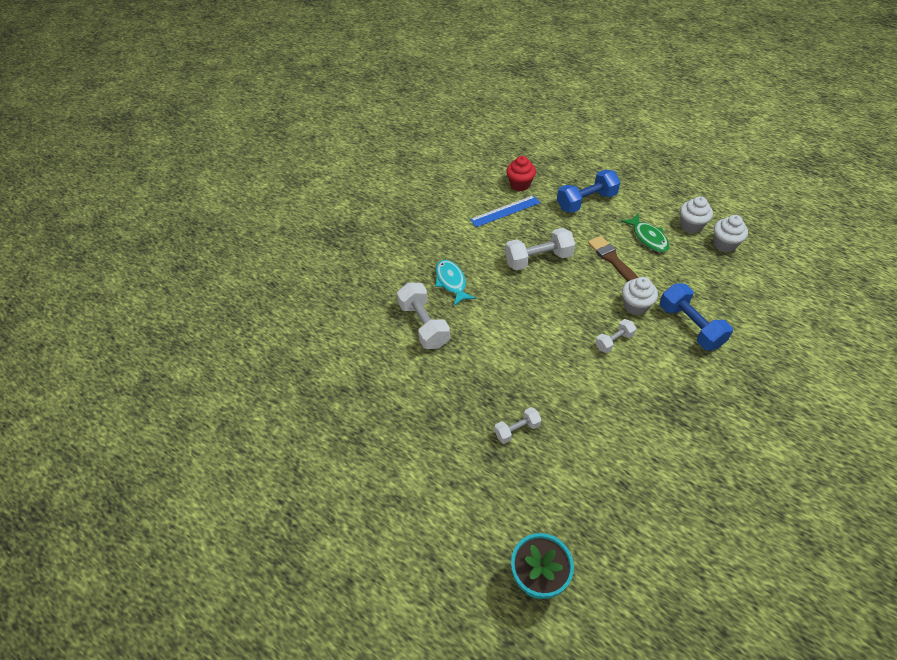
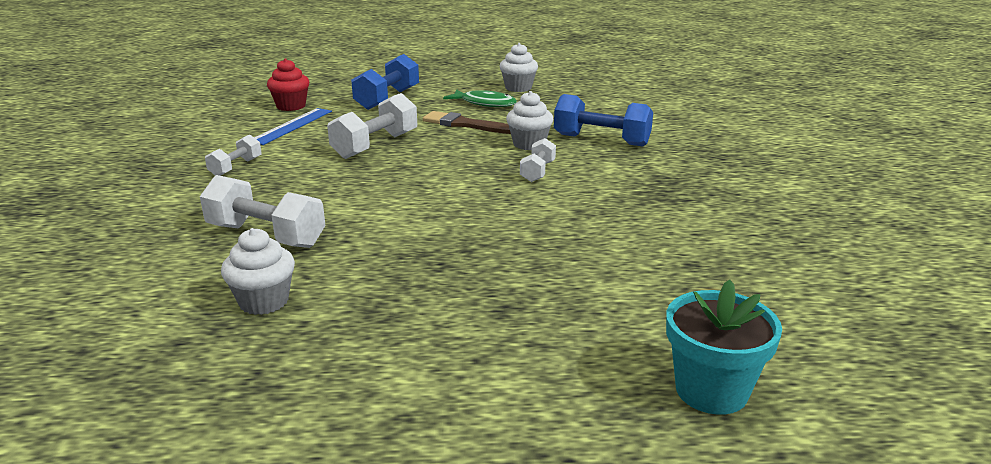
camera: 40 degrees left, 25 degrees down
turquoise fish [435,260,476,306] -> none
white dumbbell [494,407,541,444] -> white dumbbell moved to [205,134,262,176]
white cupcake [713,215,748,252] -> white cupcake moved to [221,228,295,315]

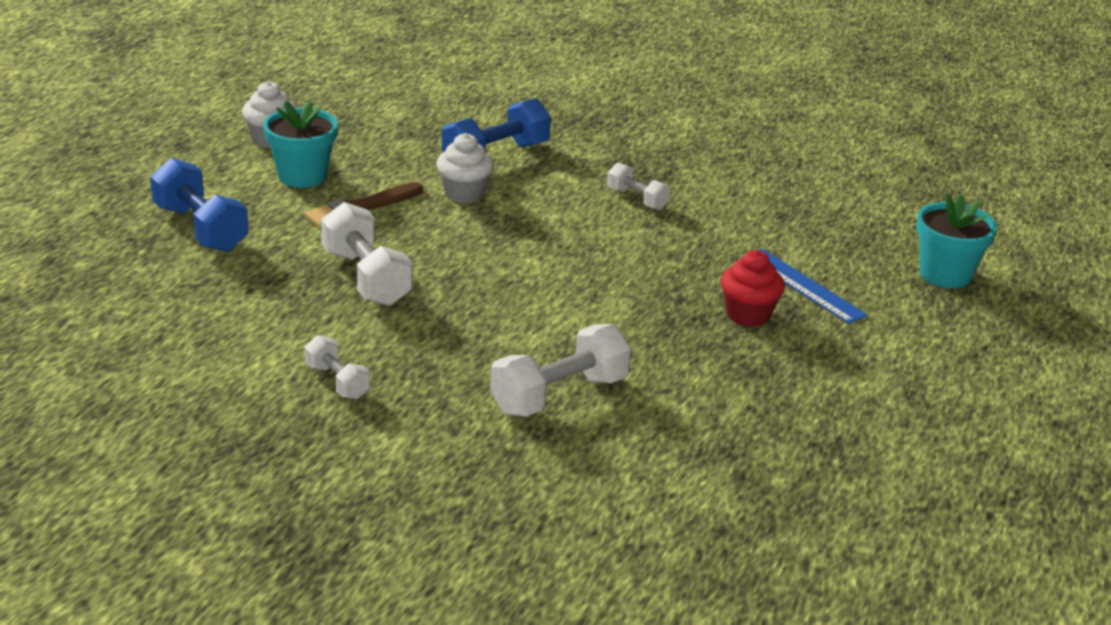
camera: 65 degrees left, 5 degrees up
white cupcake [221,228,295,315] -> none
blue ruler [254,108,332,145] -> blue ruler moved to [743,248,867,324]
red cupcake [267,58,309,111] -> red cupcake moved to [721,250,785,327]
green fish [443,89,517,107] -> turquoise flower pot [263,101,338,188]
white dumbbell [520,138,556,182] -> white dumbbell moved to [607,163,670,210]

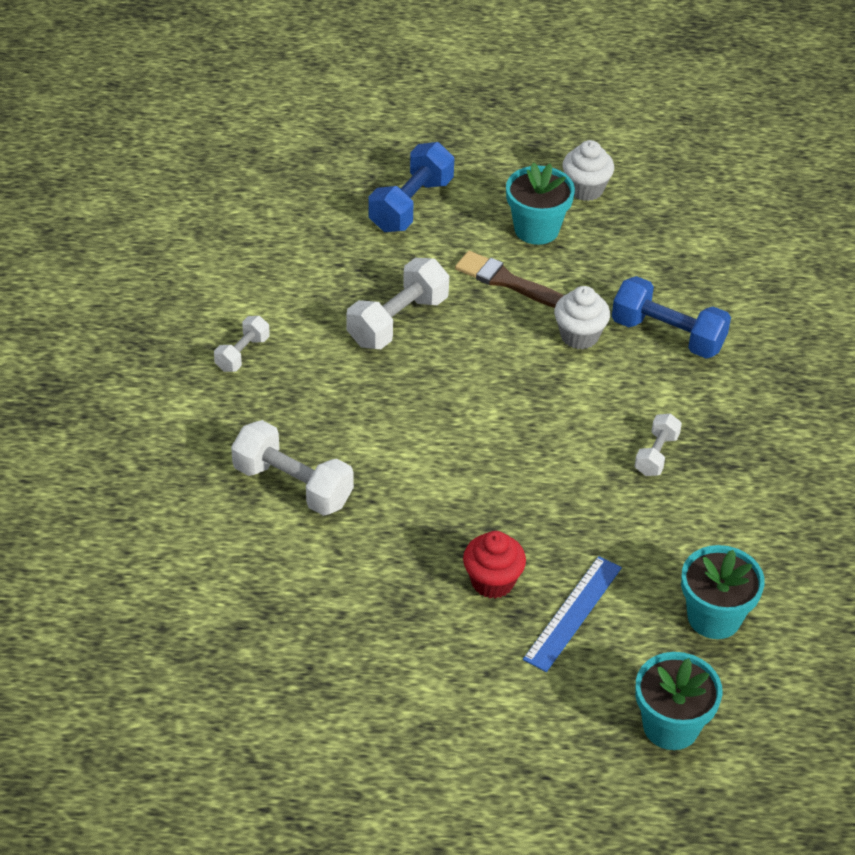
camera: 70 degrees right, 15 degrees up
none -> turquoise flower pot [681,545,765,639]

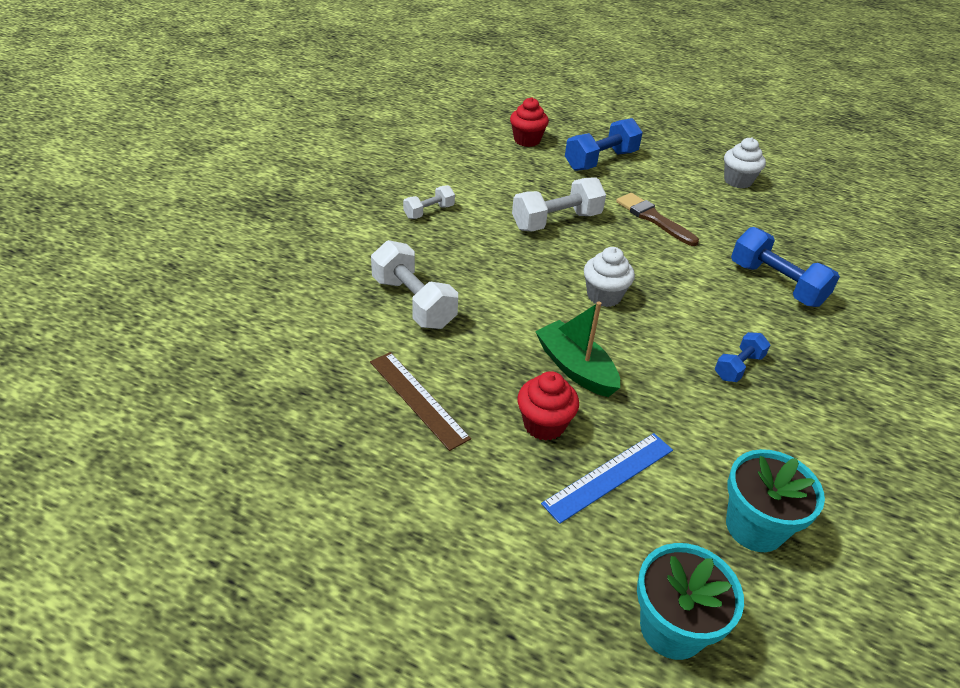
camera: 20 degrees right, 5 degrees down
turquoise flower pot [506,162,575,245] -> none
white cupcake [554,286,610,349] -> white cupcake moved to [584,247,635,307]
white dumbbell [635,414,682,476] -> blue dumbbell [715,332,770,382]
none -> brown ruler [370,352,471,451]
none -> red cupcake [510,97,549,147]
none -> green boat [535,301,620,397]

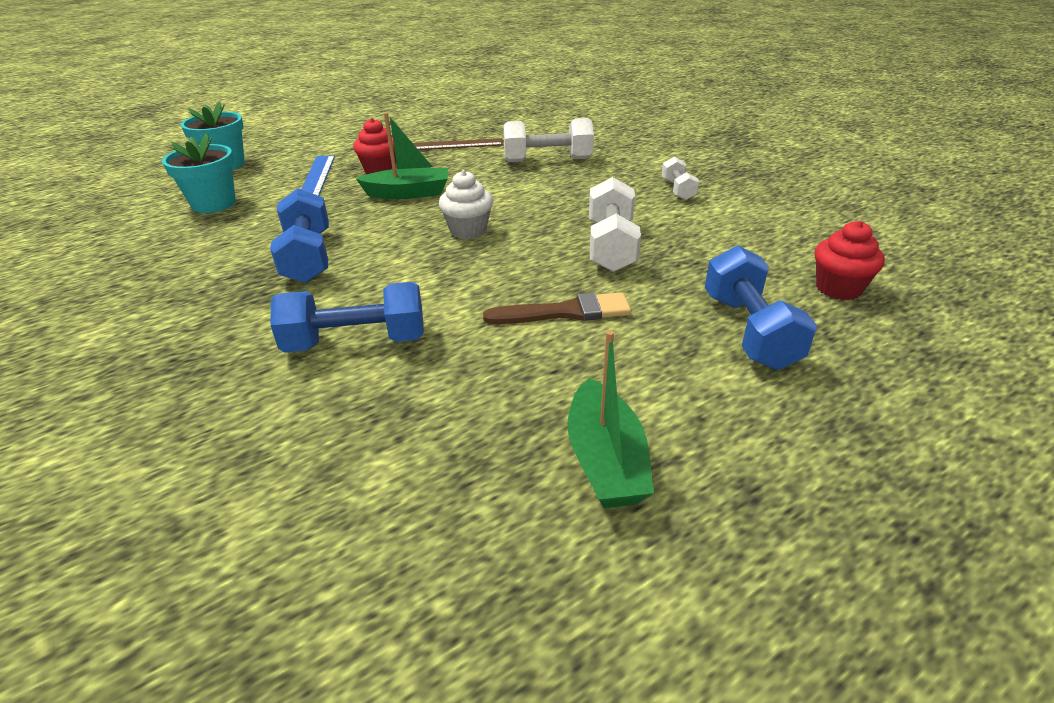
camera: 125 degrees right, 5 degrees down
blue dumbbell [715,332,770,382] -> blue dumbbell [270,188,329,283], size x1.76
white cupcake [724,137,766,188] -> green boat [567,330,654,508]

